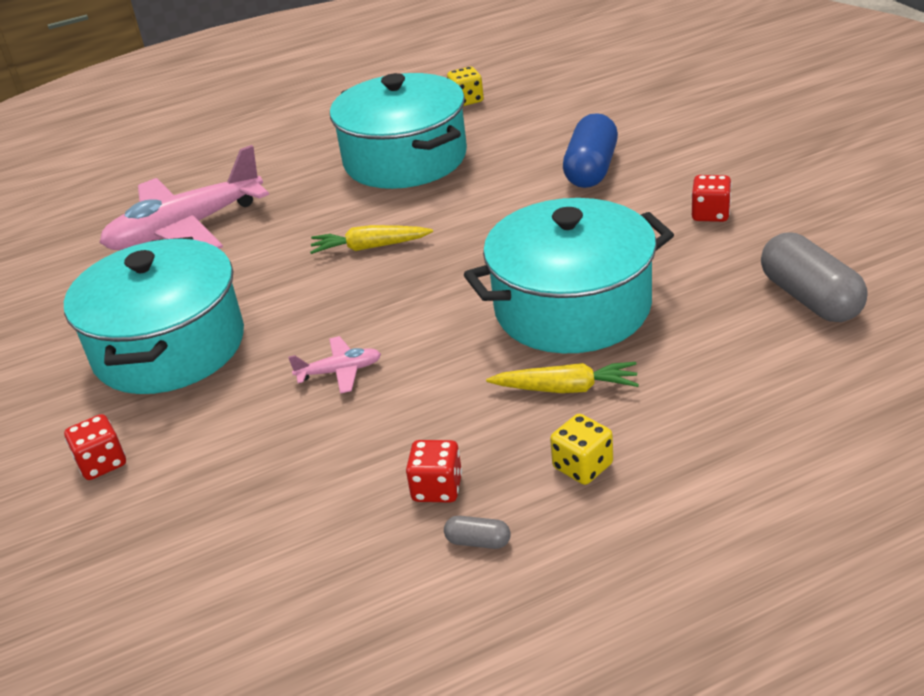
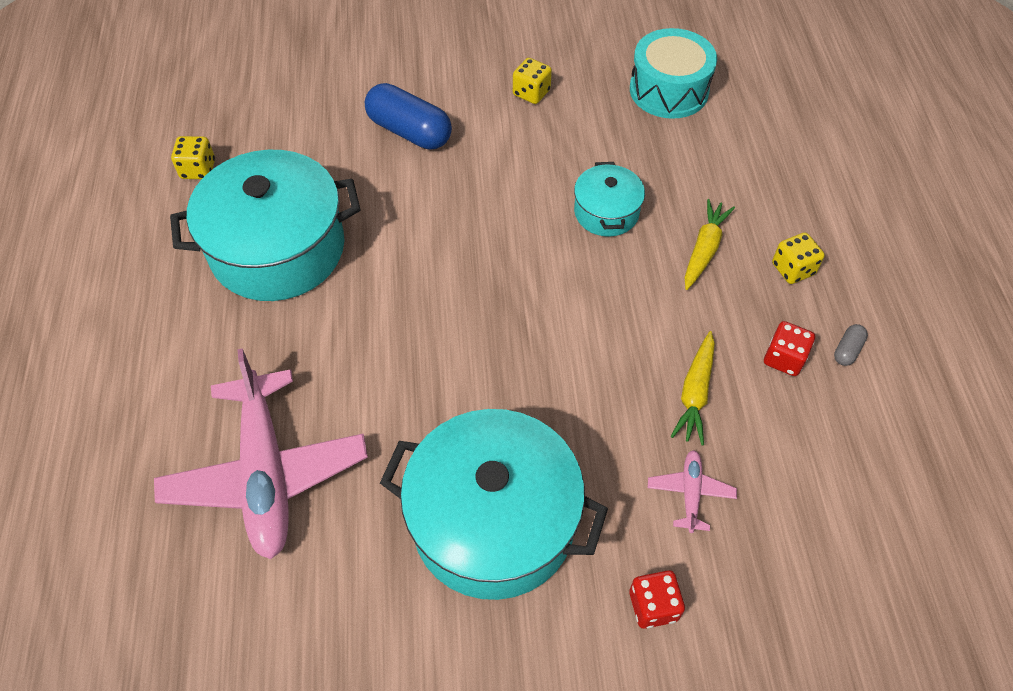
camera: 75 degrees left, 20 degrees up
pink plane [288,336,381,394] -> pink plane moved to [648,450,737,533]
yellow carrot [310,225,433,254] -> yellow carrot moved to [670,331,715,445]
turquoise pot [464,198,674,353] -> turquoise pot [574,162,645,237], size x0.50
red dice [691,175,731,222] -> yellow dice [513,58,552,104]
grey capsule [761,233,867,322] -> turquoise drum [630,28,717,119]

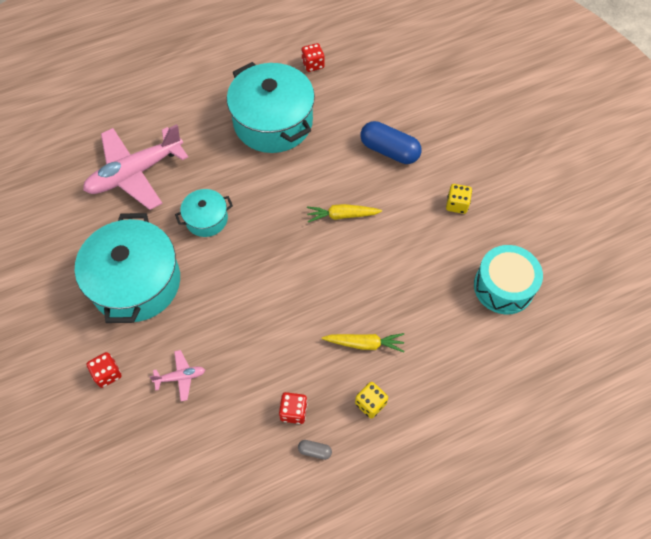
camera: 70 degrees right, 5 degrees up
yellow dice [171,136,215,179] -> red dice [301,43,324,72]
blue capsule [365,83,452,150] -> blue capsule turned 75 degrees counterclockwise [361,121,421,164]
turquoise pot [574,162,645,237] -> turquoise pot moved to [175,189,233,237]
yellow carrot [670,331,715,445] -> yellow carrot moved to [307,204,382,222]

